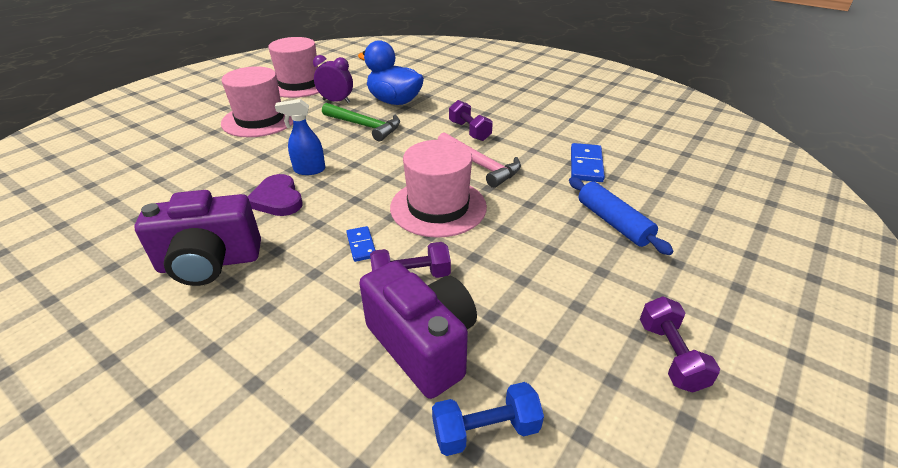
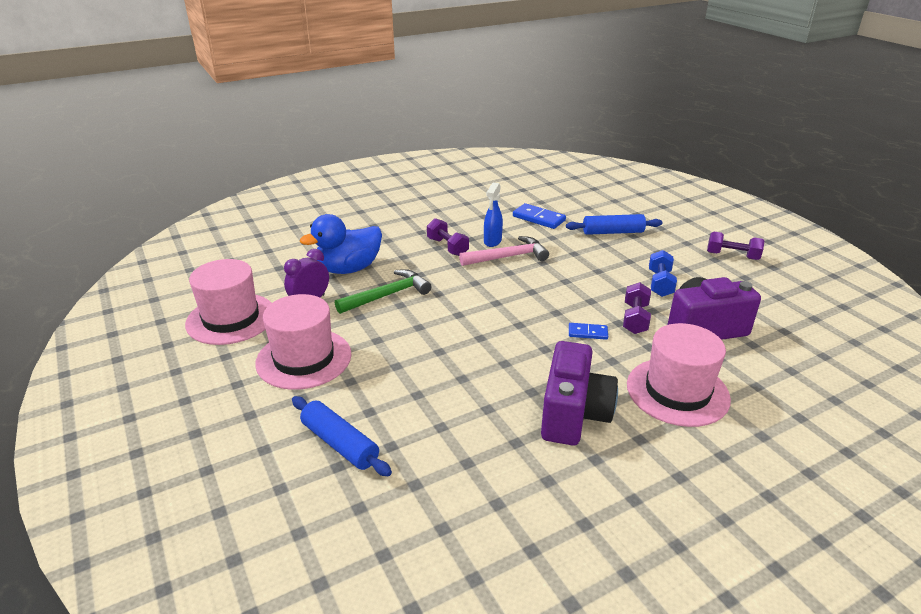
camera: 65 degrees left, 5 degrees down
purple heart [248,174,303,216] -> none
blue spray bottle [275,99,326,175] -> blue spray bottle moved to [484,183,503,247]
pink hat [390,140,487,238] -> pink hat moved to [627,323,731,427]
blue dumbbell [432,382,544,456] -> blue dumbbell moved to [649,250,677,297]
purple dumbbell [449,100,493,141] -> purple dumbbell turned 60 degrees clockwise [427,218,469,256]
none -> blue rolling pin [292,396,392,476]

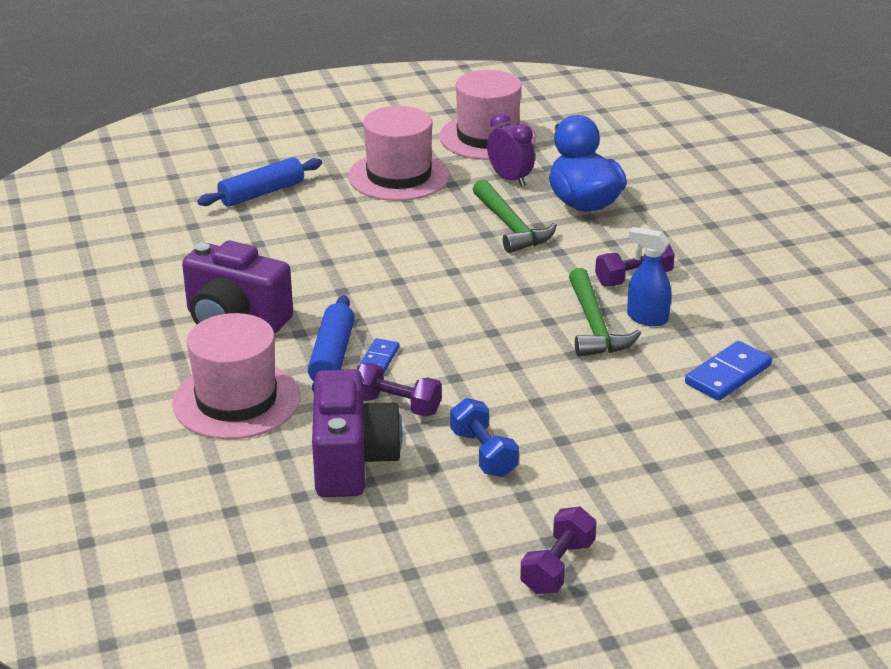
camera: 100 degrees right, 0 degrees up
pink hammer [459,236,549,266] -> green hammer [569,268,641,357]
blue rolling pin [566,214,663,235] -> blue rolling pin moved to [308,295,355,392]
blue dumbbell [649,250,677,297] -> blue dumbbell turned 45 degrees clockwise [450,398,519,477]

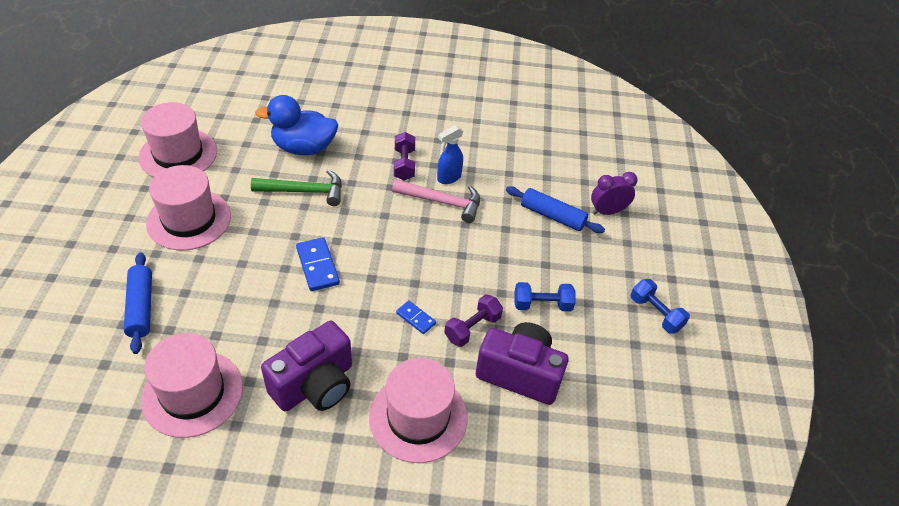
camera: 70 degrees left, 15 degrees up
blue rolling pin [308,295,355,392] -> blue rolling pin moved to [506,186,605,233]
purple clock [487,113,535,187] -> purple clock moved to [591,172,638,215]
purple dumbbell [520,507,597,594] -> blue dumbbell [631,279,690,334]
green hammer [569,268,641,357] -> pink hammer [392,179,480,223]
blue domino [685,341,772,401] -> blue domino moved to [296,237,340,291]
none -> pink hat [141,333,243,438]

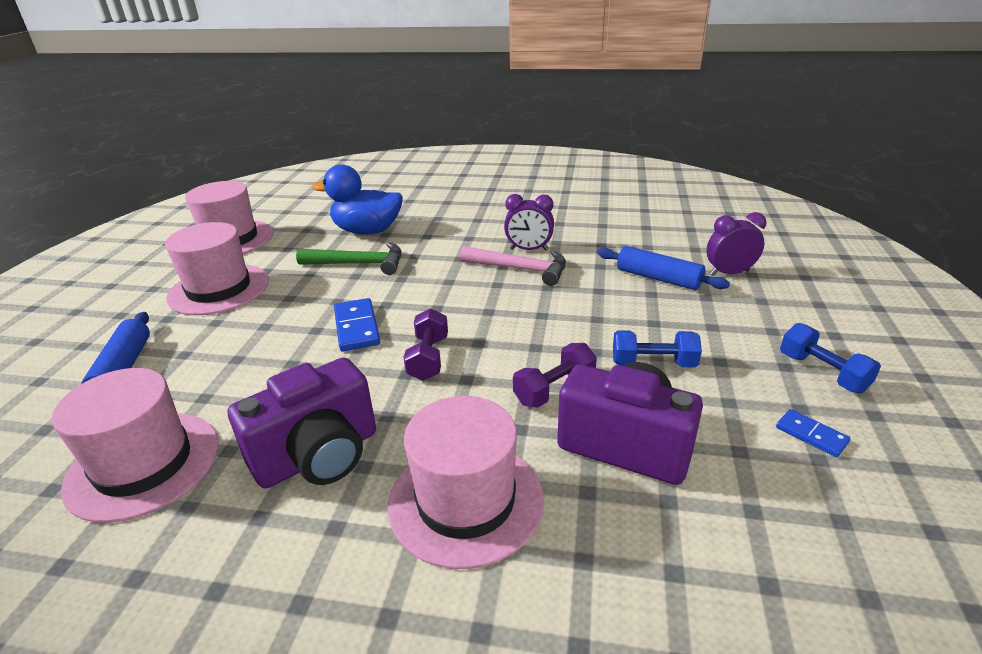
camera: 10 degrees right, 15 degrees down
purple dumbbell [394,132,415,181] -> purple dumbbell moved to [403,308,448,381]
blue domino [396,300,436,334] -> blue domino moved to [776,409,850,457]
blue spray bottle [437,125,463,184] -> purple clock [504,194,554,251]

